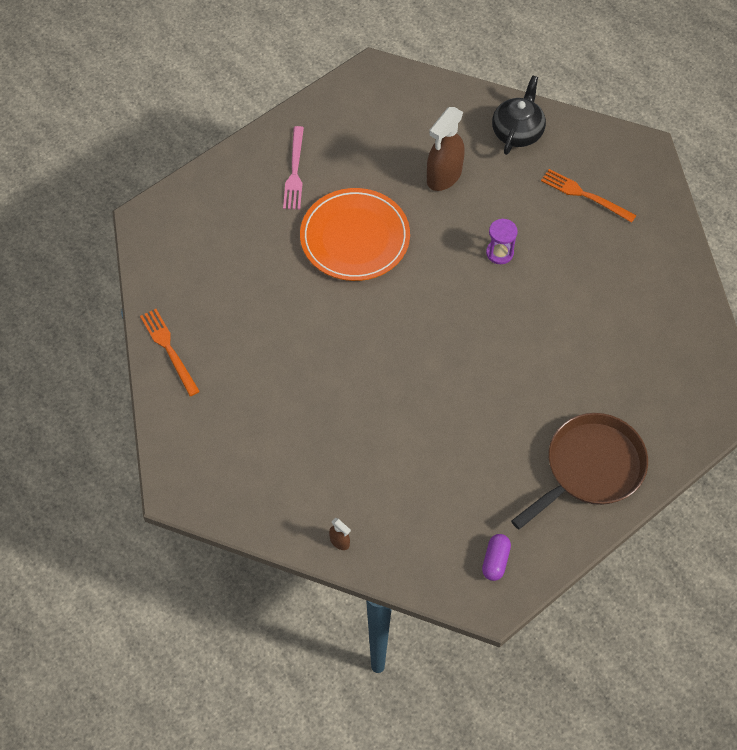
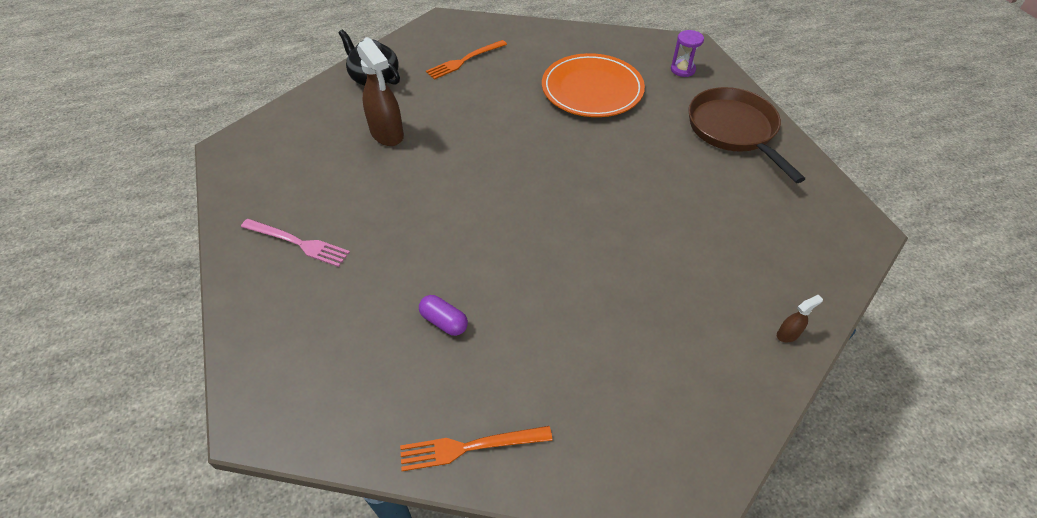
camera: 70 degrees left, 10 degrees down
orange plate [300,188,410,281] -> orange plate moved to [542,53,645,117]
purple capsule [482,534,511,581] -> purple capsule moved to [419,295,468,336]
purple hourglass [486,219,517,264] -> purple hourglass moved to [671,30,704,77]

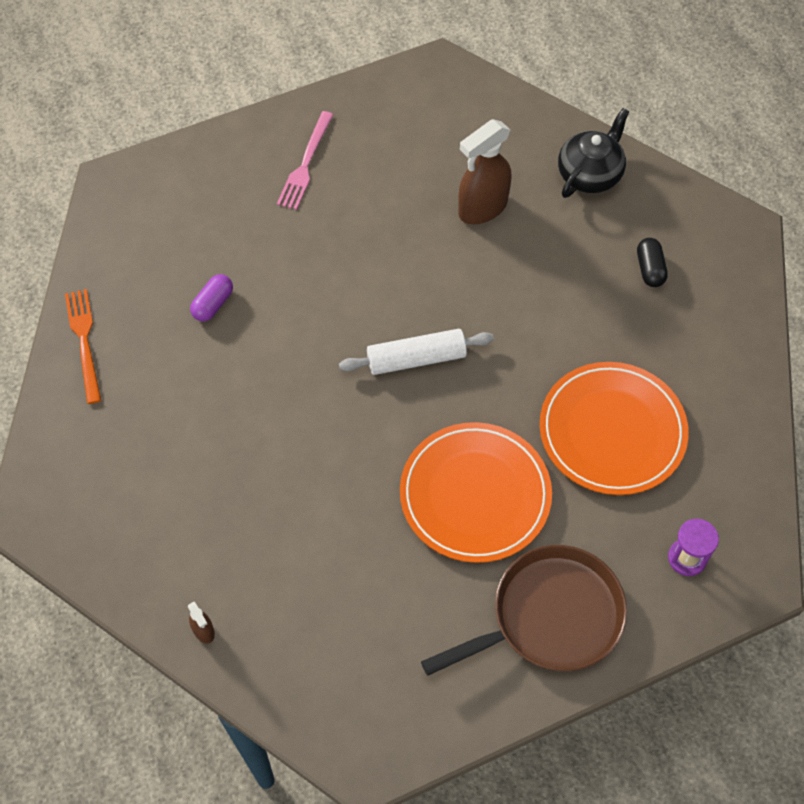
camera: 85 degrees right, 10 degrees up
orange fork [426,40,507,80] -> black capsule [637,238,668,287]
none -> white rolling pin [339,329,494,375]
none -> orange plate [400,422,552,563]

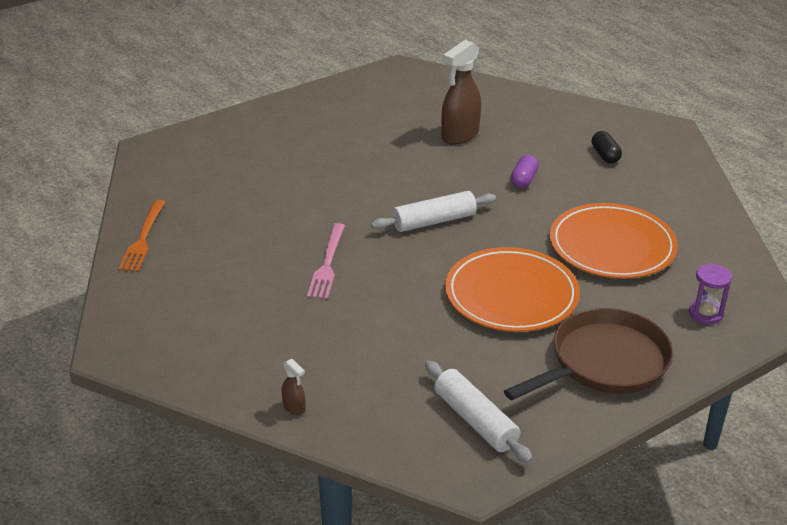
camera: 10 degrees left, 25 degrees down
orange fork [65,289,101,404] -> orange fork turned 150 degrees counterclockwise [118,200,165,272]
purple capsule [190,274,233,321] -> purple capsule moved to [511,155,539,188]
pink fork [277,111,334,210] -> pink fork moved to [307,223,345,299]
black teapot [558,108,629,198] -> none
none -> white rolling pin [425,360,533,463]

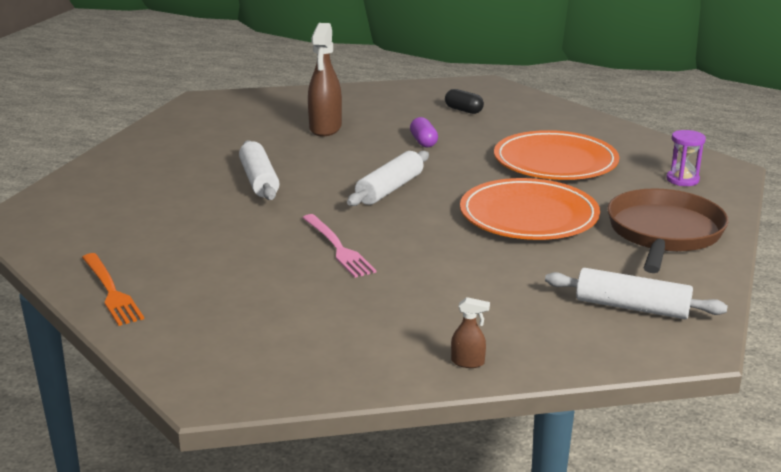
camera: 35 degrees left, 10 degrees down
none -> white rolling pin [239,140,280,200]

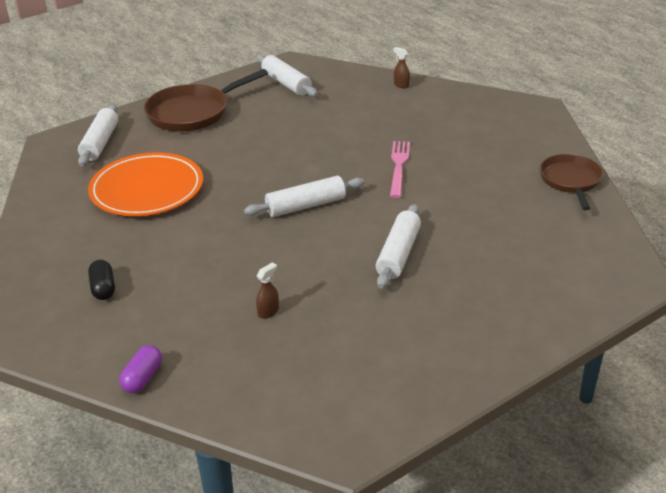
camera: 145 degrees left, 10 degrees up
orange fork [82,253,144,326] -> brown pan [539,154,603,210]
brown spray bottle [308,23,342,136] -> brown spray bottle [256,262,279,319], size x0.44
purple capsule [410,117,438,147] -> purple capsule moved to [119,345,162,393]
orange plate [460,178,600,240] -> none
purple hourglass [666,130,706,186] -> white rolling pin [78,104,118,166]

